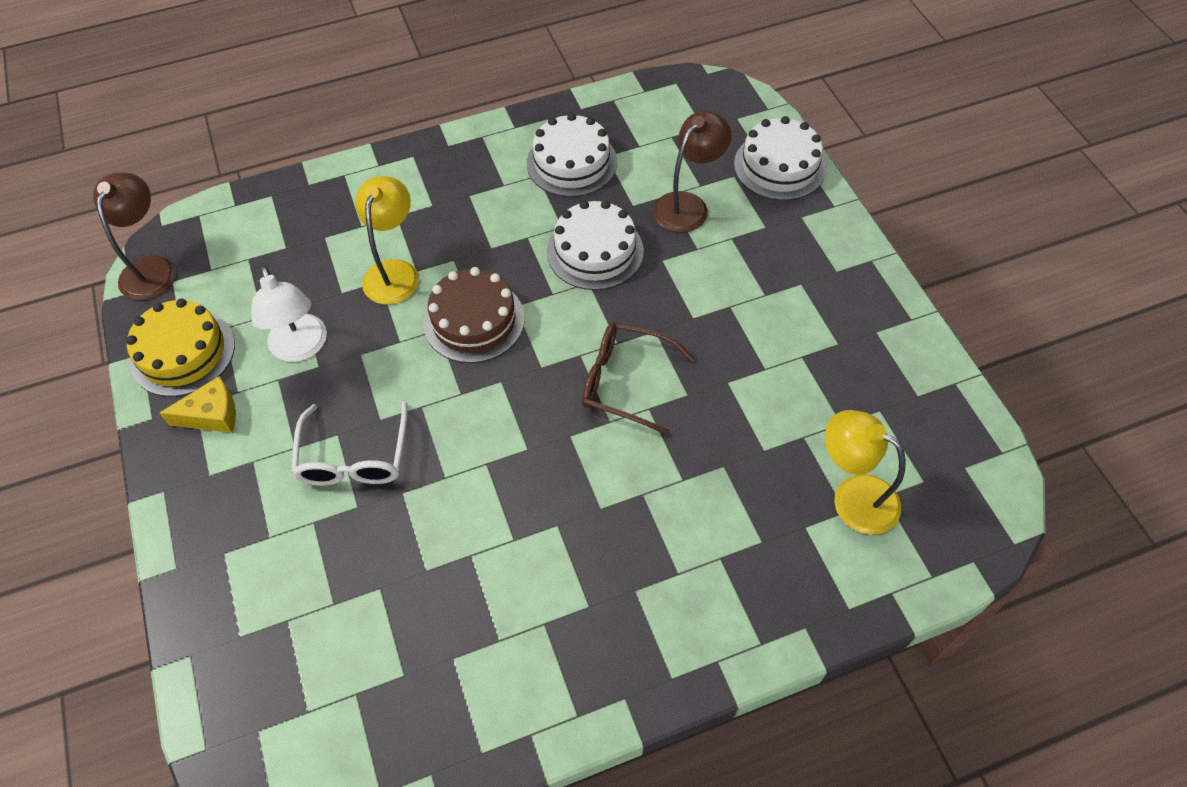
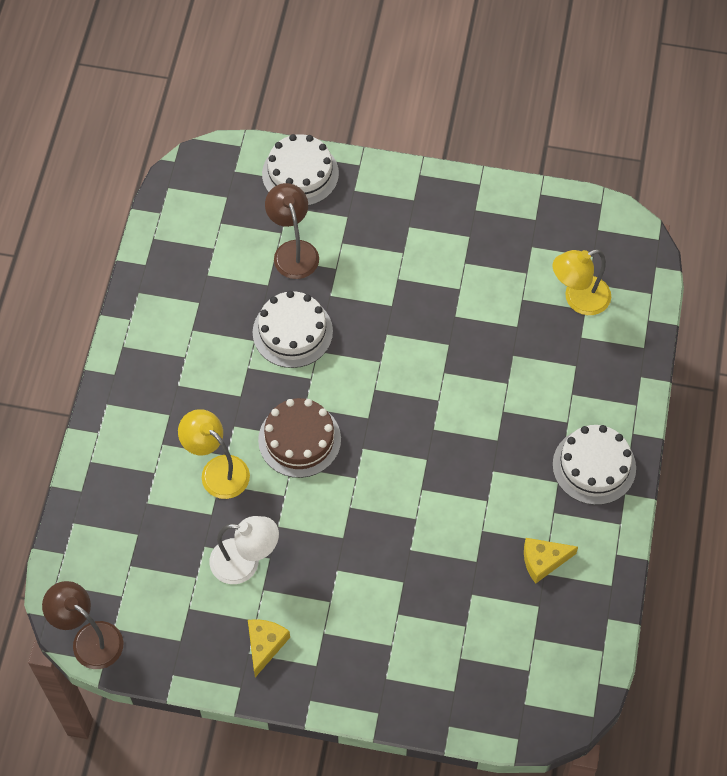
camera: 60 degrees left, 5 degrees up
yellow cake [126,299,235,397] -> none
white glasses [291,401,408,486] -> none
white cake [527,113,617,197] -> white cake moved to [552,425,636,505]
brown glasses [582,322,694,436] -> none
none -> yellow cheese [524,538,578,584]

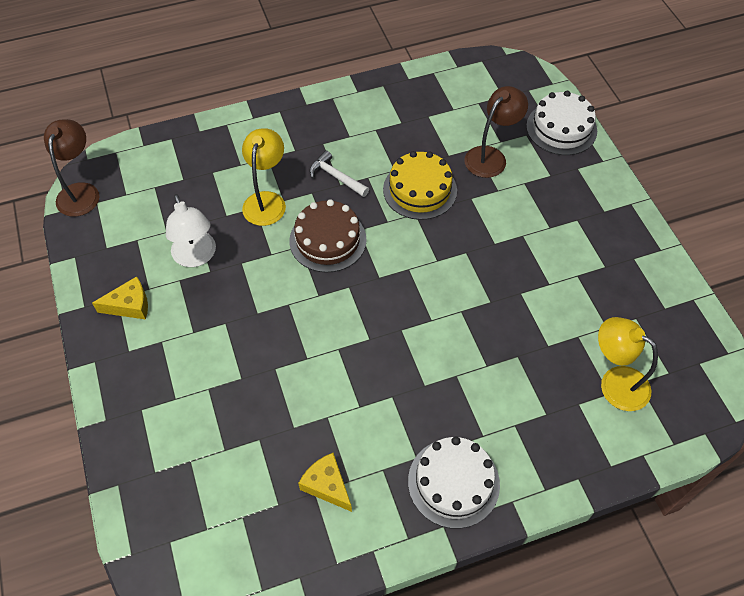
camera: 60 degrees right, 5 degrees down
white cake [253,291,333,368] -> yellow cake [383,151,457,220]
none -> white hammer [309,150,369,197]

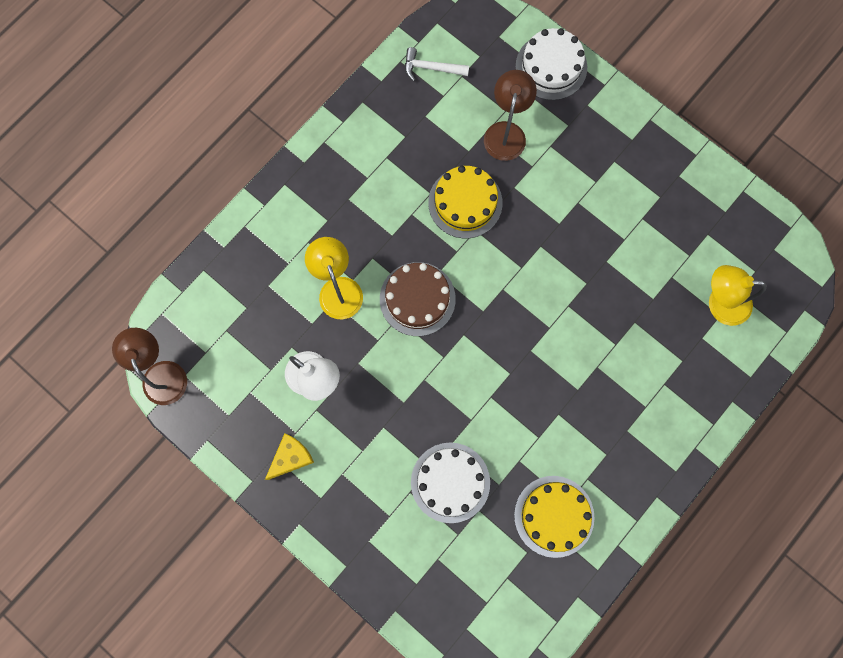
camera: 30 degrees left, 20 degrees up
yellow cheese [298,453,352,512] -> yellow cake [514,476,595,558]
white hammer [309,150,369,197] -> white hammer moved to [405,47,469,81]
white cake [408,437,500,529] -> white cake moved to [411,443,490,523]

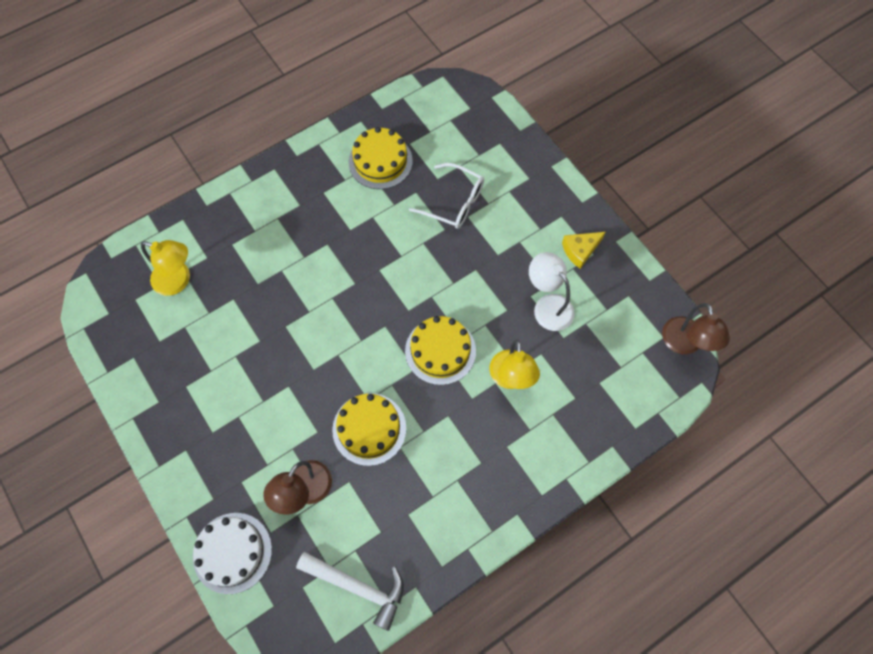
camera: 165 degrees left, 10 degrees down
brown cake [380,262,456,336] -> yellow cake [405,316,476,385]
white hammer [405,47,469,81] -> white hammer [296,552,404,631], size x1.53
white cake [411,443,490,523] -> white glasses [409,163,484,229]

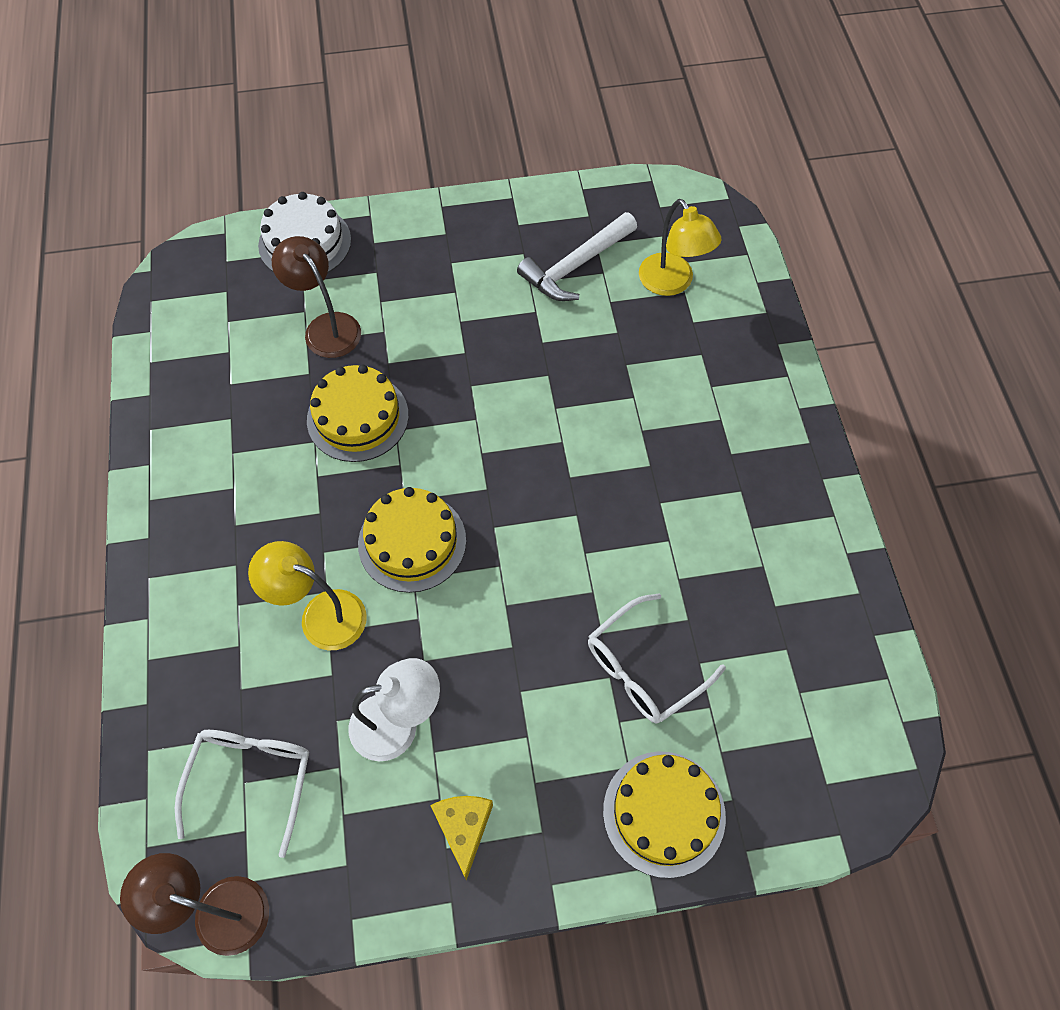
camera: 115 degrees right, 5 degrees down
yellow lamp [141,240,190,296] -> yellow lamp turned 75 degrees counterclockwise [639,199,722,296]
white hammer [296,552,404,631] -> white hammer moved to [517,212,637,301]
yellow cake [349,127,413,189] -> yellow cake moved to [603,751,726,878]
none -> white glasses [175,730,309,858]

